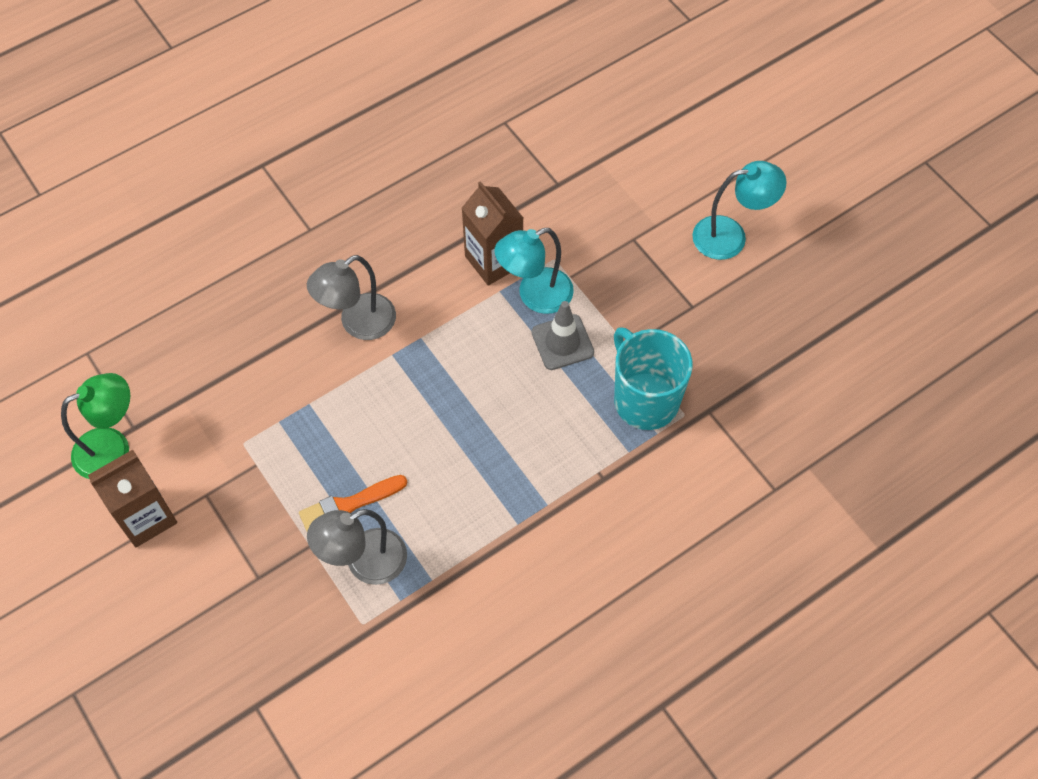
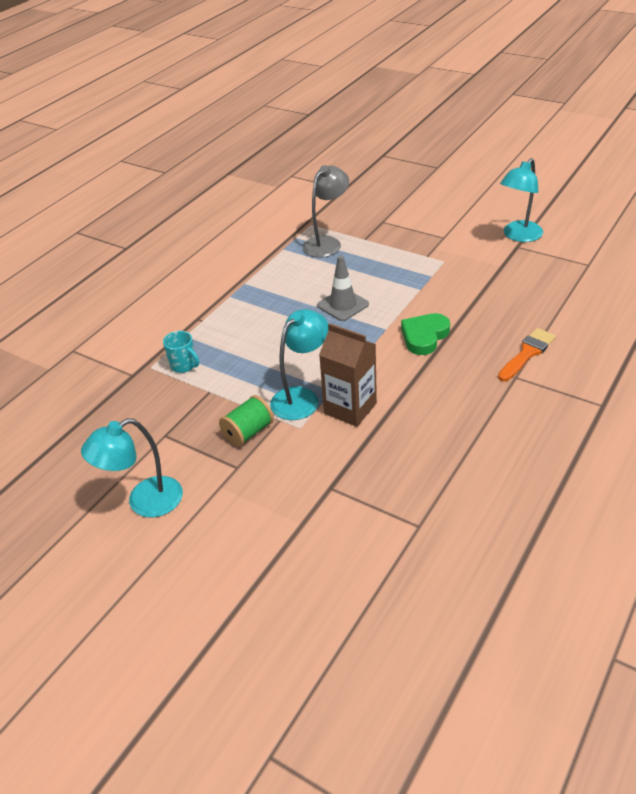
camera: 160 degrees right, 20 degrees down
green lamp [61,373,130,479] -> turquoise lamp [500,158,543,242]
brown carton [88,450,177,547] -> none
orange brush [299,475,407,531] -> orange brush moved to [498,328,556,381]
grey lamp [307,255,396,340] -> green heart [401,313,450,355]
grey traffic cone [532,301,594,370] -> grey traffic cone moved to [317,255,369,321]
turquoise mug [614,327,693,430] -> turquoise mug [163,331,199,373], size x0.49
none -> green spool [219,395,274,447]

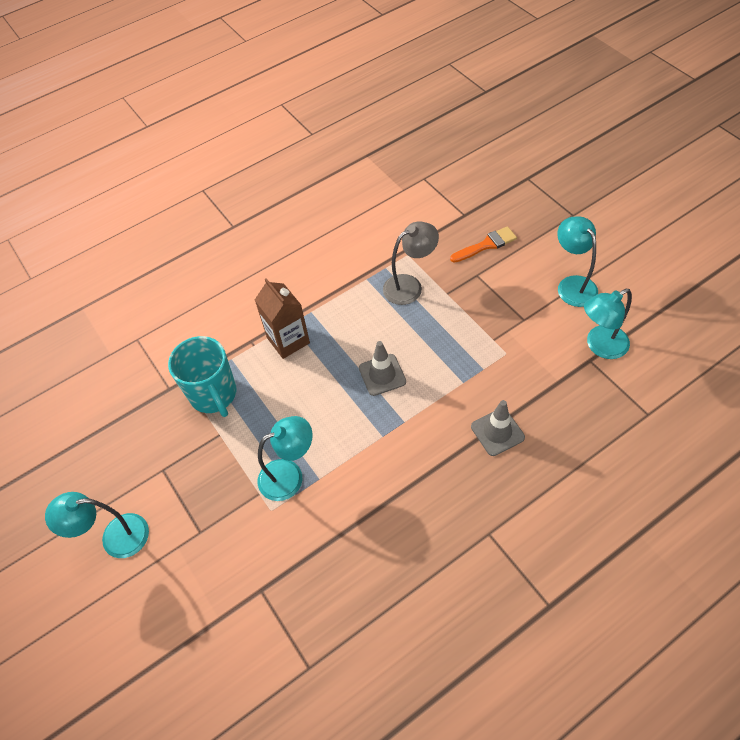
camera: 25 degrees right, 15 degrees up
turquoise mug [163,331,199,373] -> turquoise mug [168,336,237,417], size x2.04
green spool [219,395,274,447] -> none
brown carton [319,323,377,427] -> brown carton moved to [255,278,310,359]
green heart [401,313,450,355] -> none
orange brush [498,328,556,381] -> orange brush moved to [450,226,517,263]
none -> grey traffic cone [471,400,525,456]
none -> turquoise lamp [557,216,598,307]

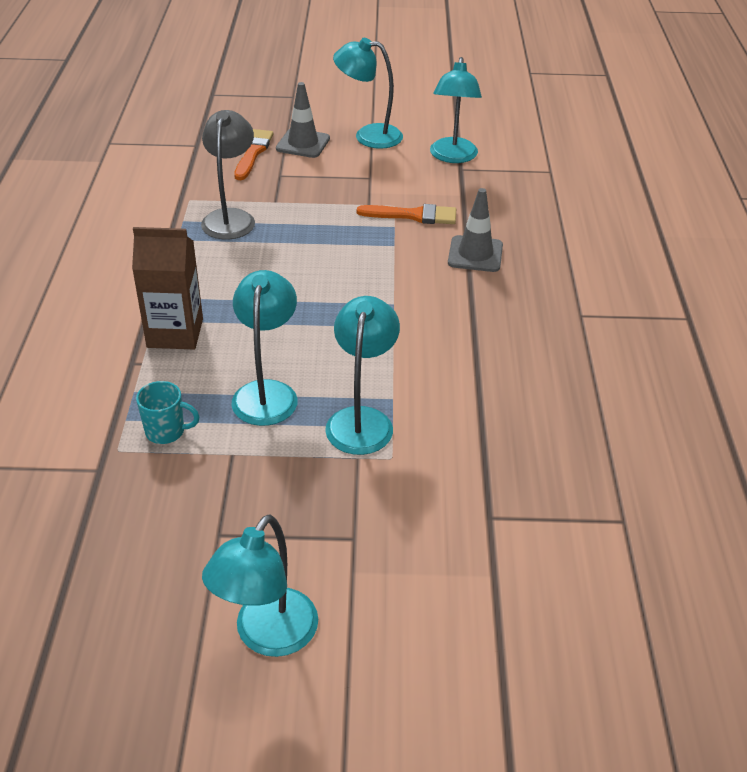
camera: 60 degrees left, 15 degrees down
turquoise mug [168,336,237,417] -> turquoise mug [136,381,200,444], size x0.49
grey traffic cone [359,341,406,396] -> grey traffic cone moved to [276,82,330,158]
none -> turquoise lamp [231,270,297,426]
none -> orange brush [357,204,456,224]

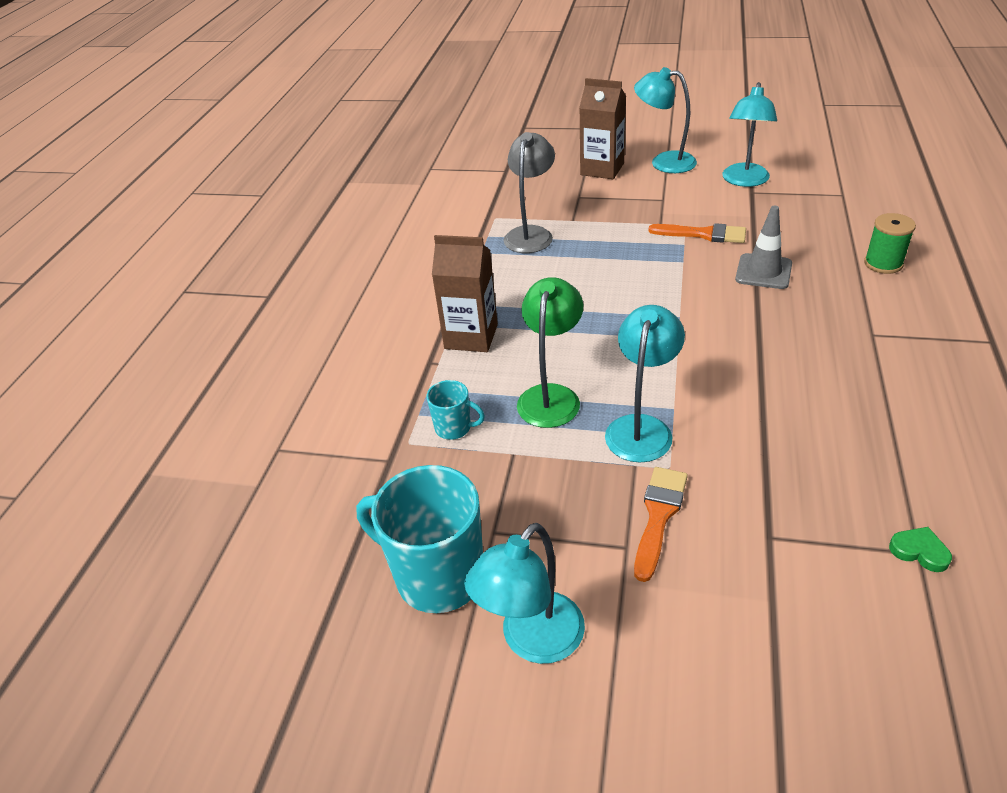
camera: 15 degrees right, 0 degrees up
turquoise lamp [231,270,297,426] -> green lamp [517,277,583,428]
orange brush [234,129,273,180] -> orange brush moved to [634,467,688,582]
grey traffic cone [276,82,330,158] -> brown carton [579,78,626,179]
none -> turquoise mug [356,465,483,613]
none -> green spool [864,213,916,274]
none -> green heart [889,527,952,572]

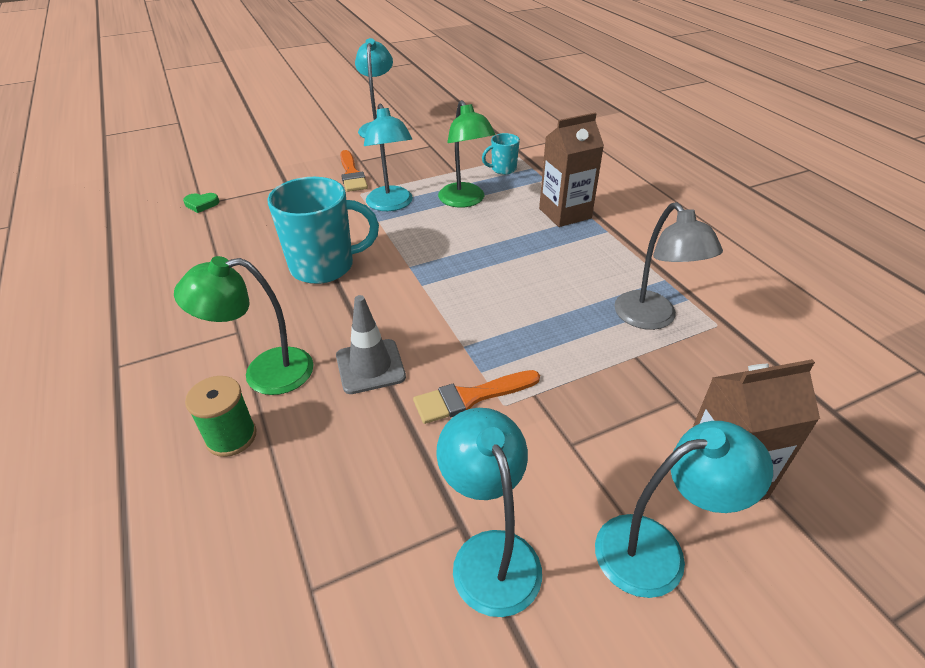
camera: 140 degrees right, 0 degrees up
turquoise mug [356,465,483,613] -> turquoise mug moved to [267,177,379,284]
none -> green lamp [174,256,314,395]

